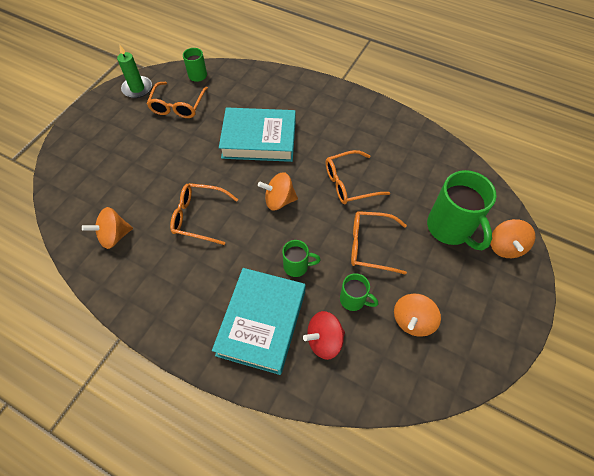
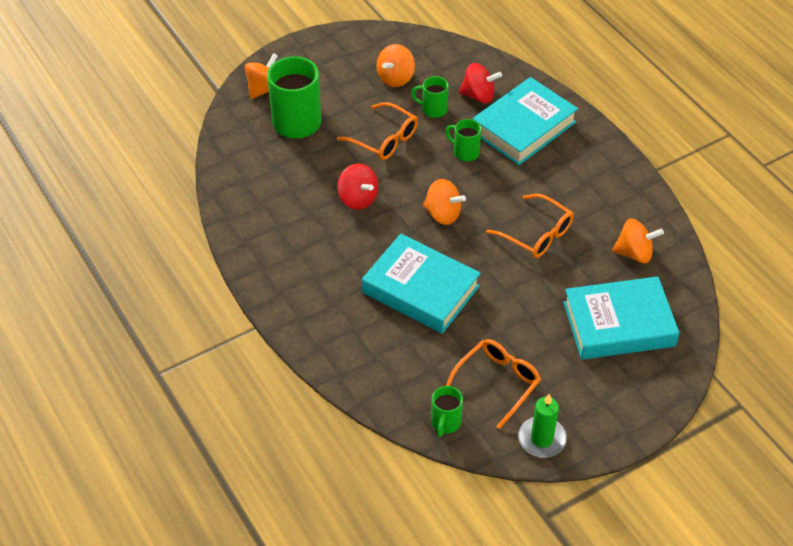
camera: 150 degrees left, 10 degrees down
orange glasses [326,150,390,204] -> red spinning top [337,163,378,210]
green mug [340,273,378,311] -> green mug turned 45 degrees counterclockwise [411,76,449,118]
orange spinning top [394,294,441,337] -> orange spinning top turned 150 degrees clockwise [377,44,415,87]
none -> turquoise book [563,276,679,360]

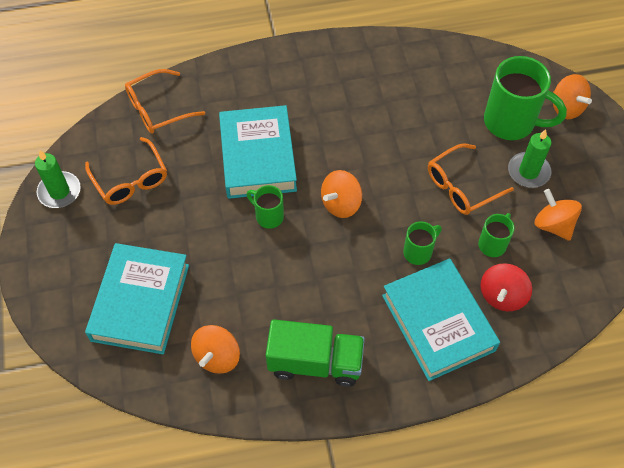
camera: 110 degrees right, 10 degrees up
red spinning top [337,163,378,210] -> none
turquoise book [362,234,481,334] -> turquoise book turned 60 degrees counterclockwise [219,105,297,199]
green mug [431,386,463,437] -> green mug moved to [247,185,284,229]
orange glasses [486,194,574,258] -> orange glasses moved to [125,69,205,134]
none -> green truck [266,319,365,387]
none -> green candle [508,129,552,188]

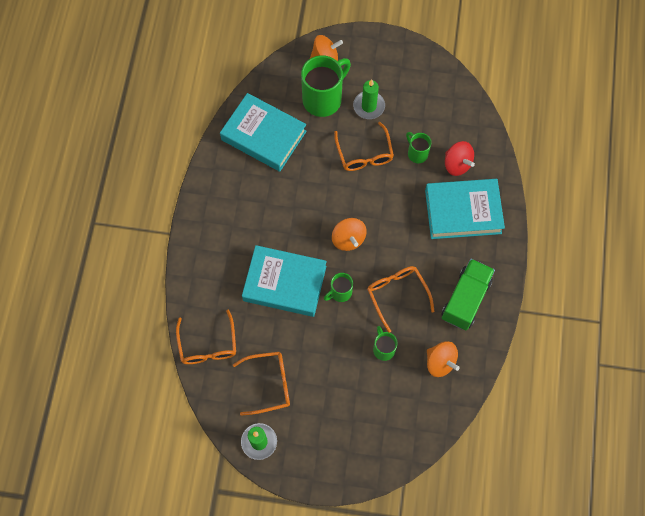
camera: 70 degrees left, 10 degrees up
turquoise book [85,243,189,354] -> turquoise book moved to [220,93,307,172]
green mug [403,221,442,265] -> green mug moved to [373,326,398,361]
orange spinning top [535,189,582,241] -> none
none -> orange glasses [367,266,435,333]

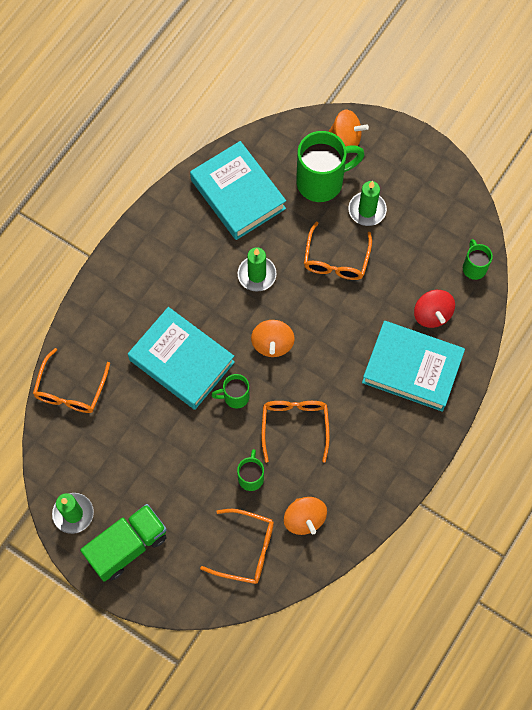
camera: 25 degrees right, 0 degrees up
orange glasses [233,352,290,416] -> orange glasses moved to [200,509,274,584]
green mug [406,132,431,163] -> green mug moved to [463,239,493,280]
green truck [441,259,495,330] -> green truck moved to [80,504,167,582]
none -> green candle [238,247,276,292]

